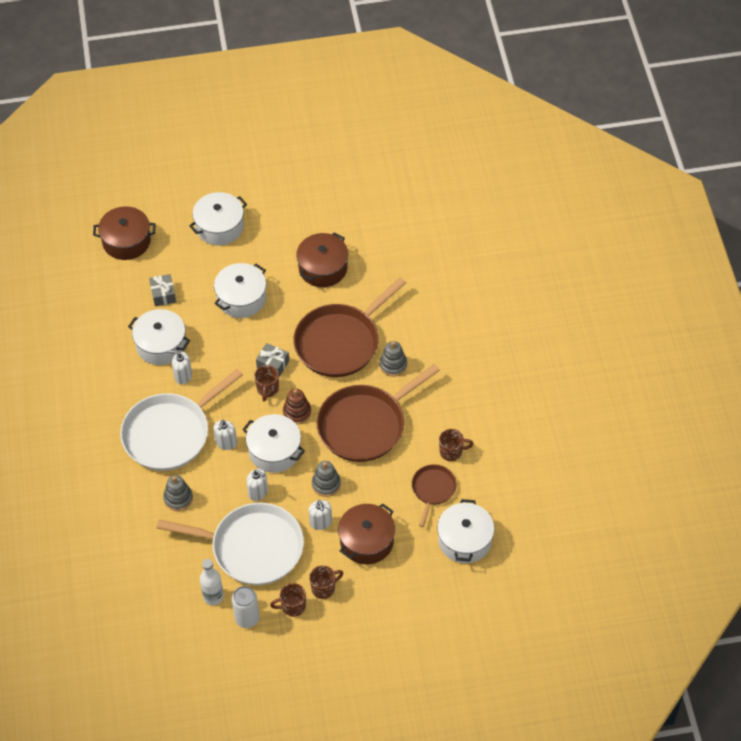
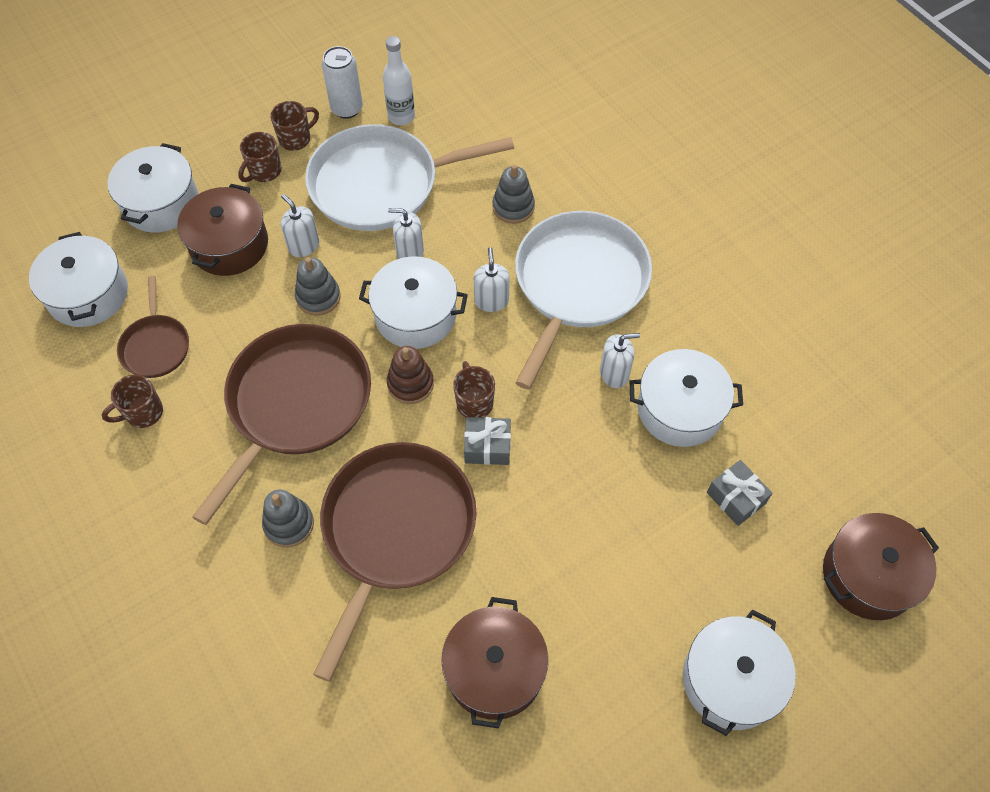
camera: 155 degrees right, 5 degrees up
white pot [214,263,266,318] -> white pot moved to [108,143,198,233]

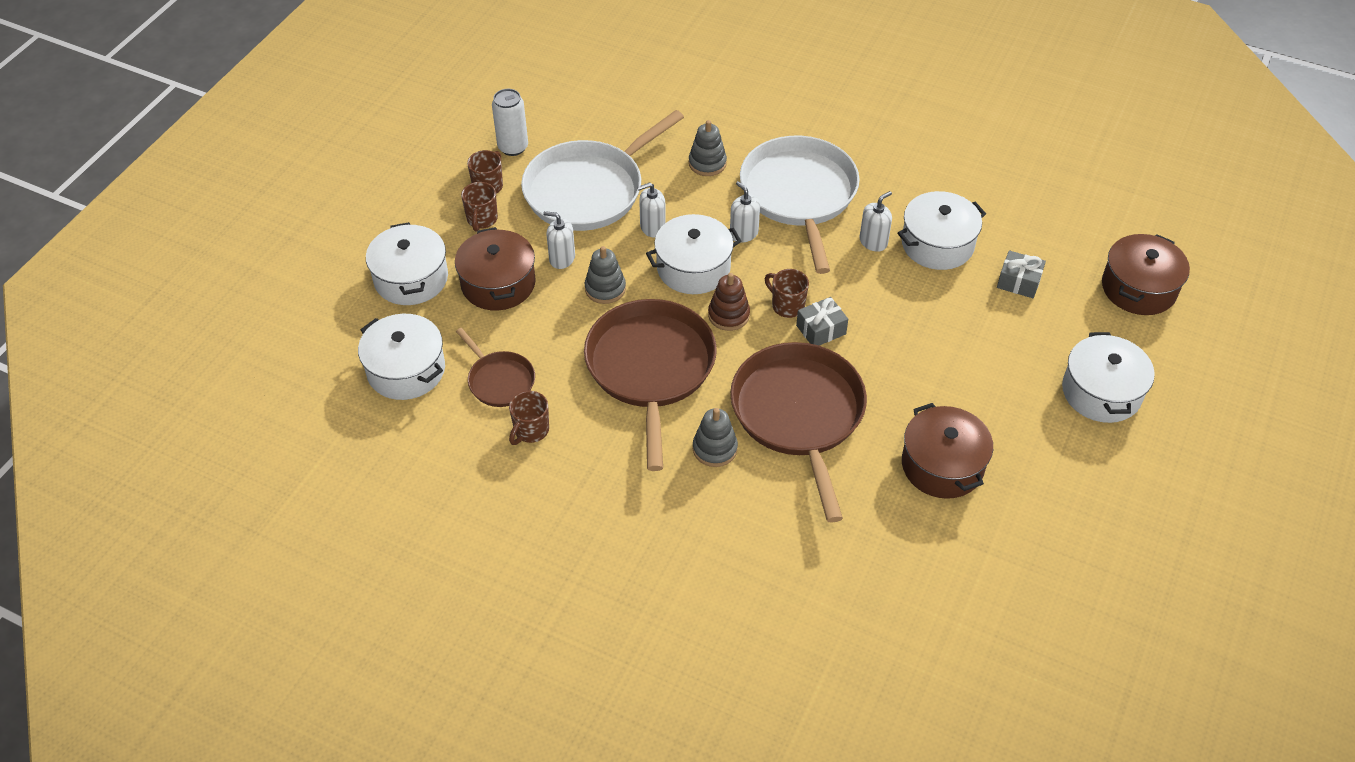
camera: 30 degrees left, 10 degrees down
white bottle [383,36,415,125] -> none

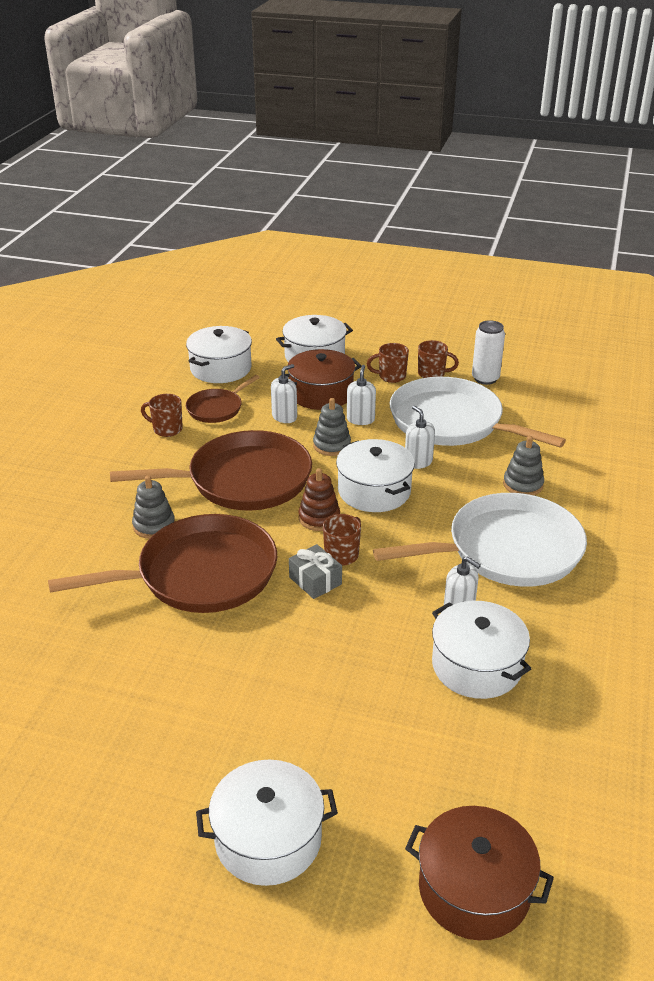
camera: 80 degrees right, 15 degrees down
white soap dispenser [730,181,760,243] -> white soap dispenser moved to [271,364,297,423]
brown pot [902,403,993,499] -> none
grey gift [997,250,1046,298] -> none

